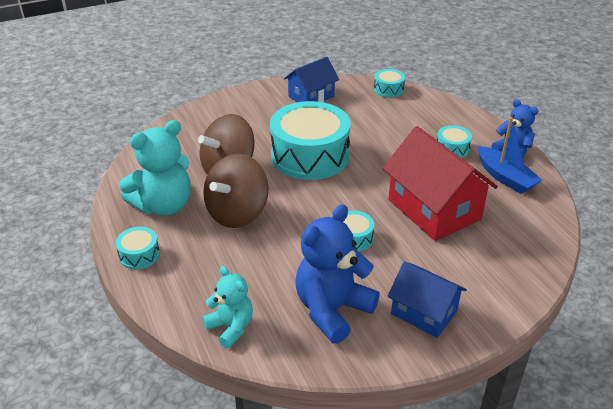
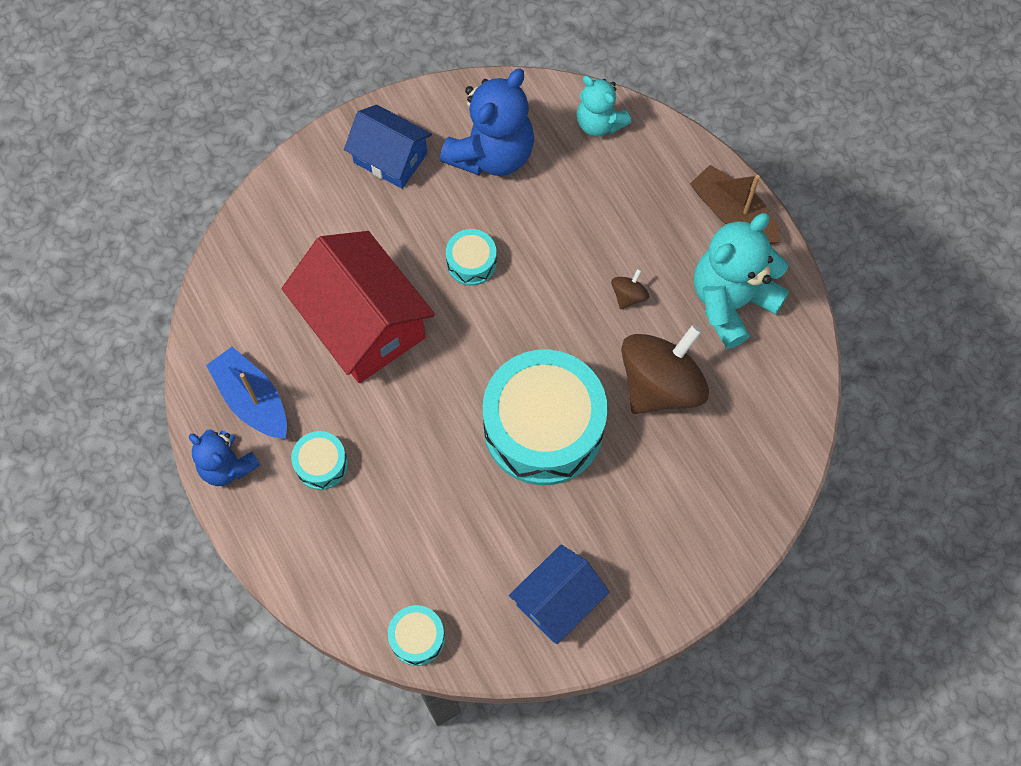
camera: 175 degrees right, 30 degrees up
turquoise drum [116,227,160,270] -> brown boat [690,165,781,244]
brown spinning top [203,154,269,228] -> brown spinning top [611,269,649,309], size x0.42

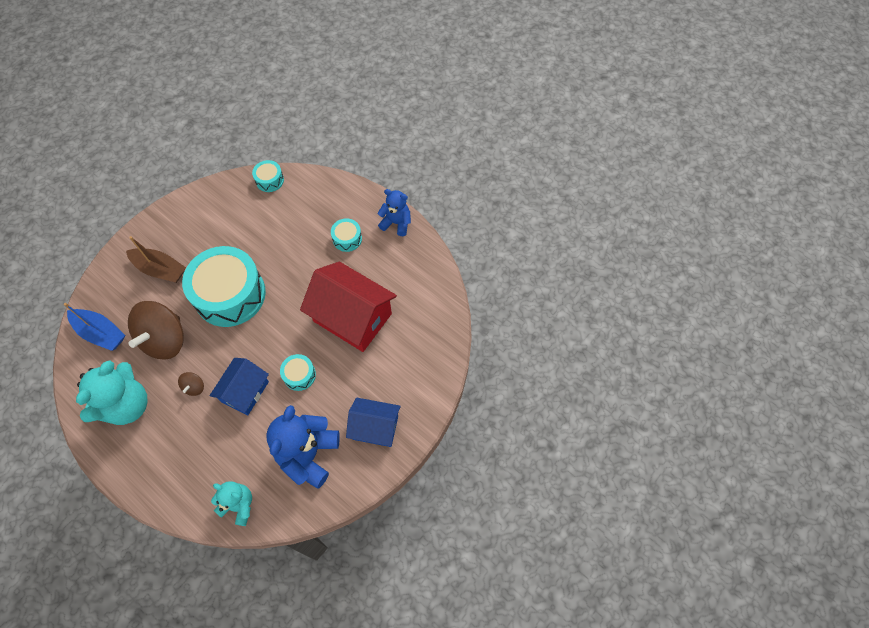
camera: 160 degrees right, 5 degrees down
blue boat [206,347,287,439] -> blue boat moved to [64,303,125,351]
blue house [509,545,609,644] -> blue house moved to [210,358,269,415]
brown boat [690,165,781,244] -> brown boat moved to [126,236,186,283]

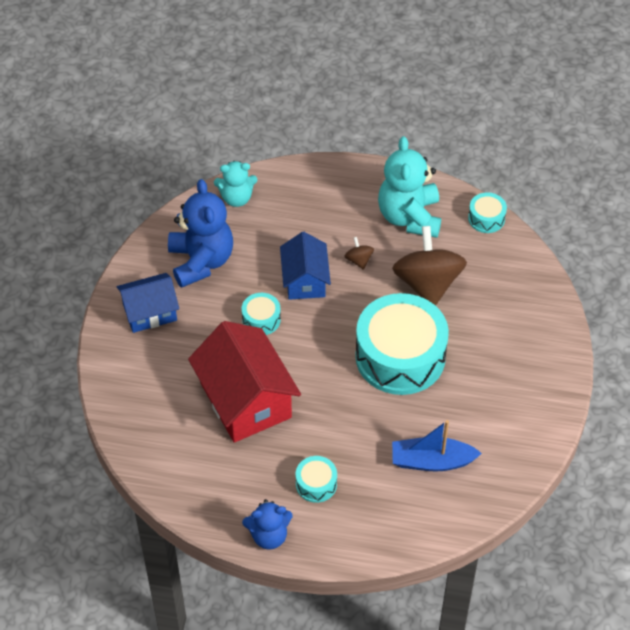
camera: 150 degrees right, 10 degrees down
blue boat [64,303,125,351] -> blue boat moved to [392,420,482,472]
brown boat [126,236,186,283] -> none
turquoise drum [252,160,284,192] -> turquoise drum moved to [468,192,507,233]
red house [300,262,397,352] -> red house turned 60 degrees clockwise [188,321,301,443]

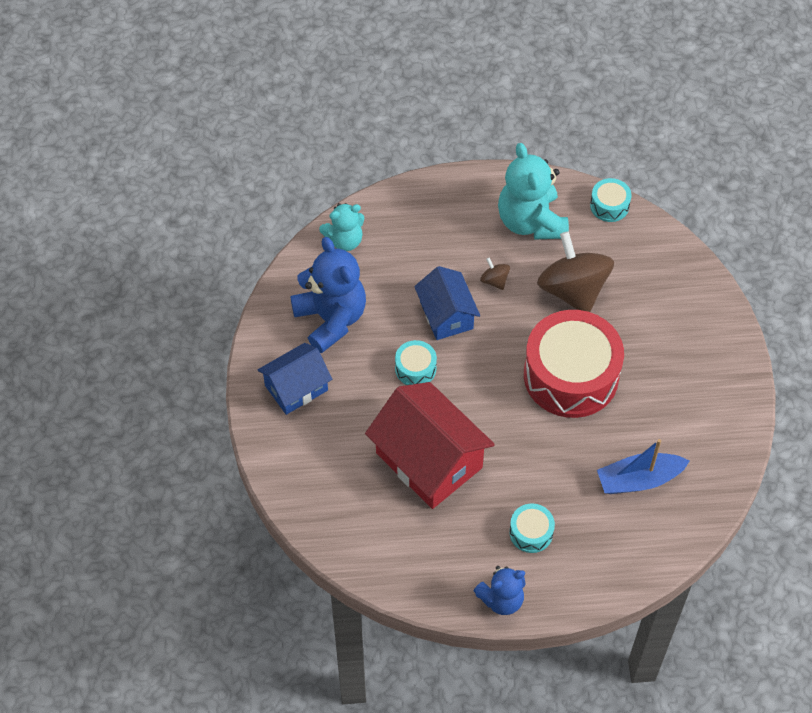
camera: 15 degrees left, 5 degrees up
turquoise drum [355,293,449,395] -> red drum [524,310,624,418]

